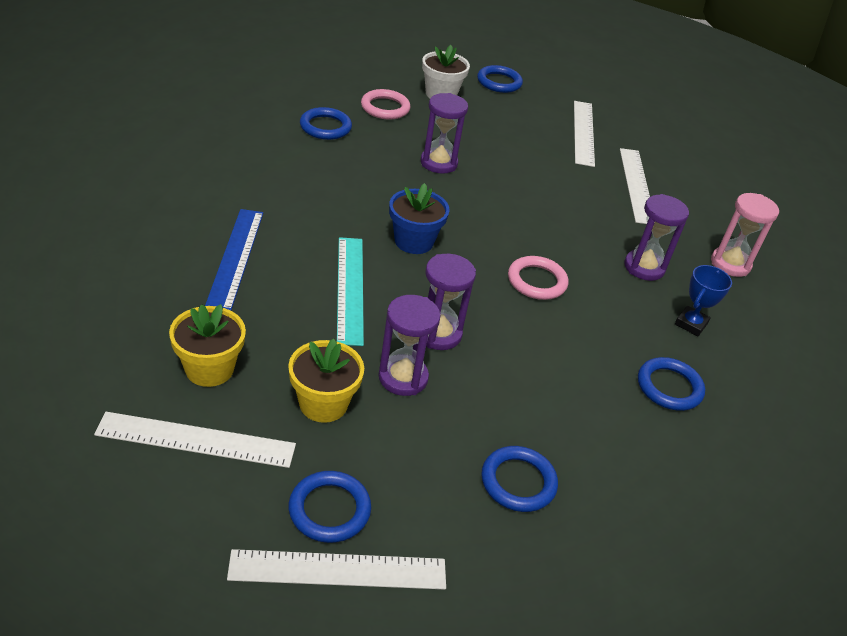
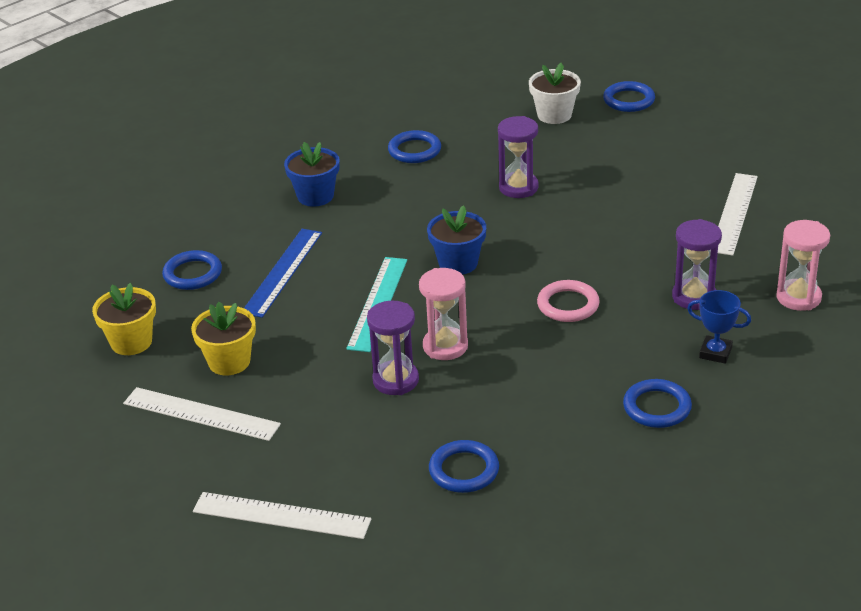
camera: 25 degrees right, 5 degrees down
yellow flower pot [288,339,364,423] -> yellow flower pot moved to [92,283,156,355]
blue ring [288,471,371,543] -> blue ring moved to [162,250,222,290]
pink ring [361,89,410,120] -> none
purple hourglass [425,254,476,350] -> pink hourglass [419,268,468,360]
white ruler [574,101,595,167] -> none
blue trophy [675,265,732,336] -> blue trophy turned 60 degrees clockwise [687,290,751,364]
none -> blue flower pot [284,142,340,207]

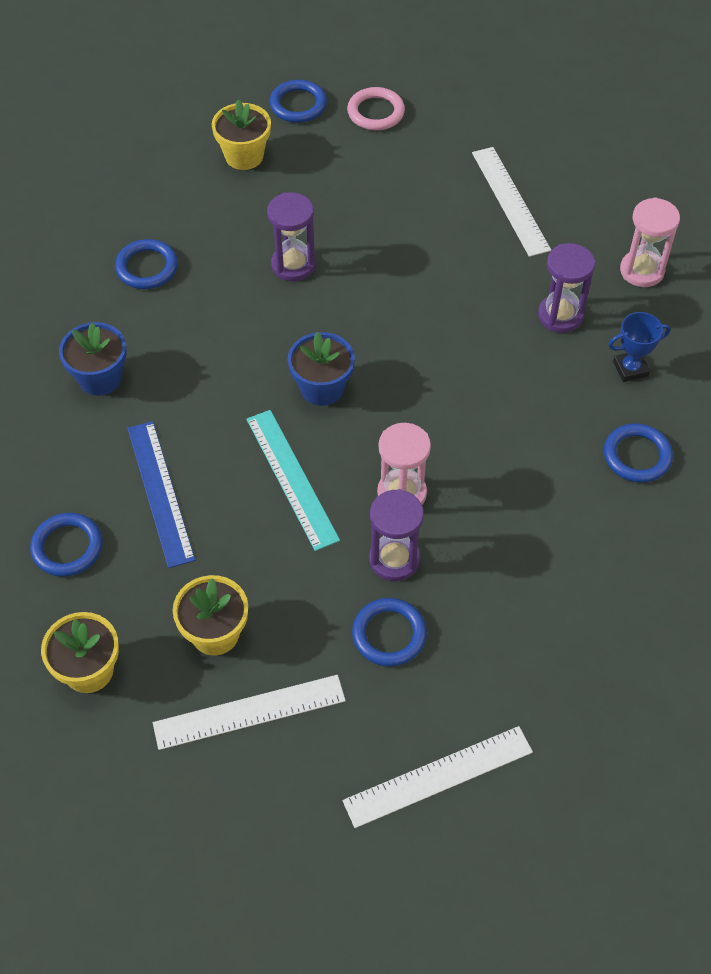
camera: 40 degrees left, 20 degrees up
blue ring [429,440,499,493] -> blue ring moved to [352,598,427,667]
white flower pot [529,63,581,124] -> yellow flower pot [212,99,271,170]
pink ring [537,280,600,322] -> pink ring moved to [347,87,405,130]

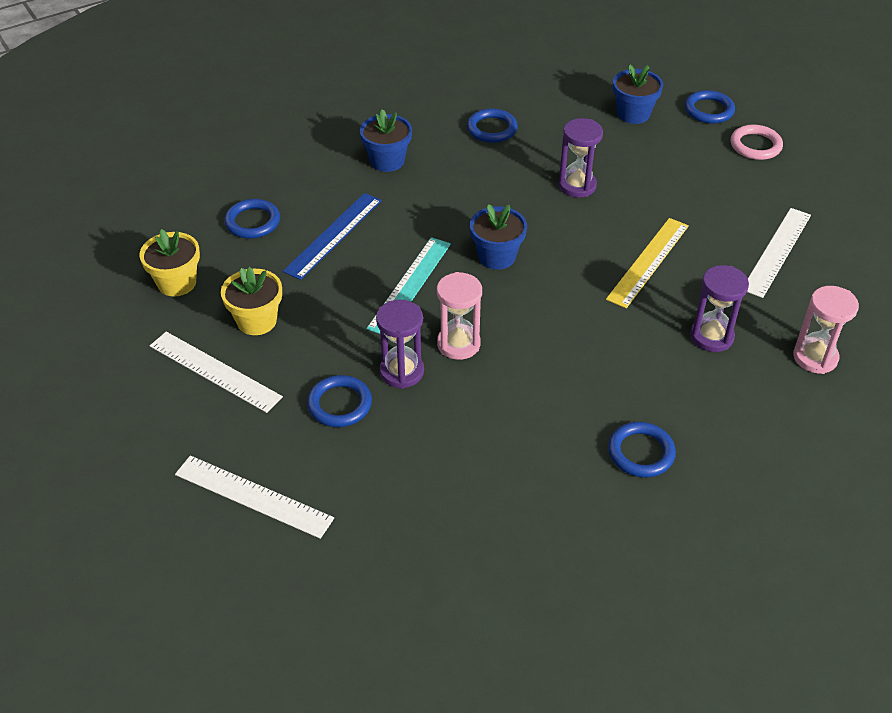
camera: 50 degrees right, 10 degrees down
yellow flower pot [212,99,271,170] -> blue flower pot [613,65,663,124]
blue trophy [608,312,670,382] -> none
none -> yellow ruler [606,218,689,308]

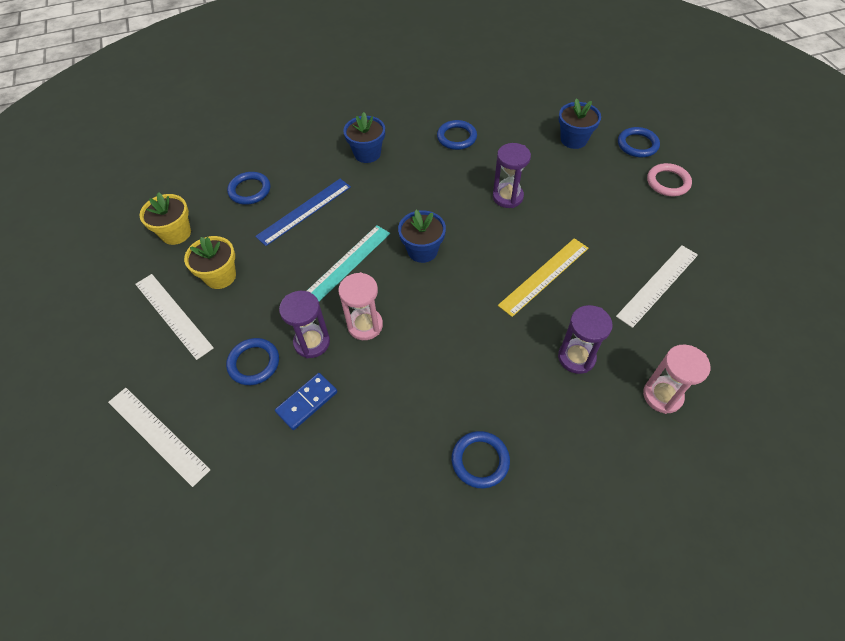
camera: 15 degrees right, 10 degrees up
none -> blue domino [275,373,337,430]

